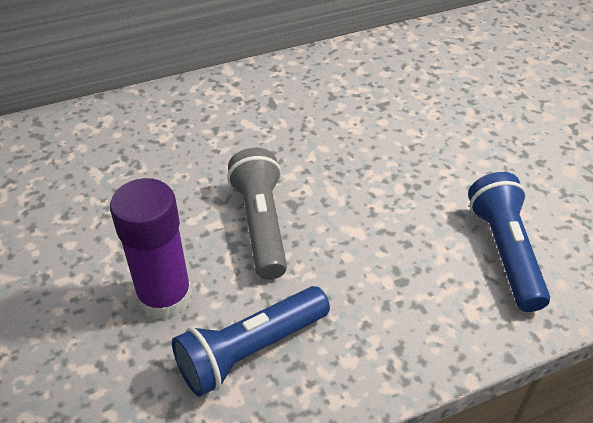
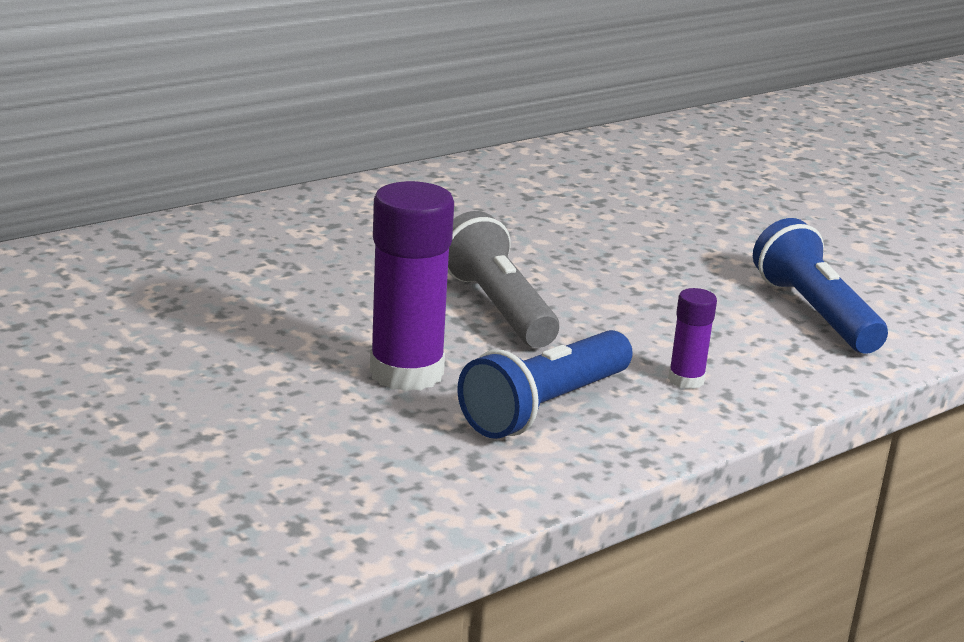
camera: 15 degrees left, 20 degrees down
none -> purple glue stick [668,288,717,389]

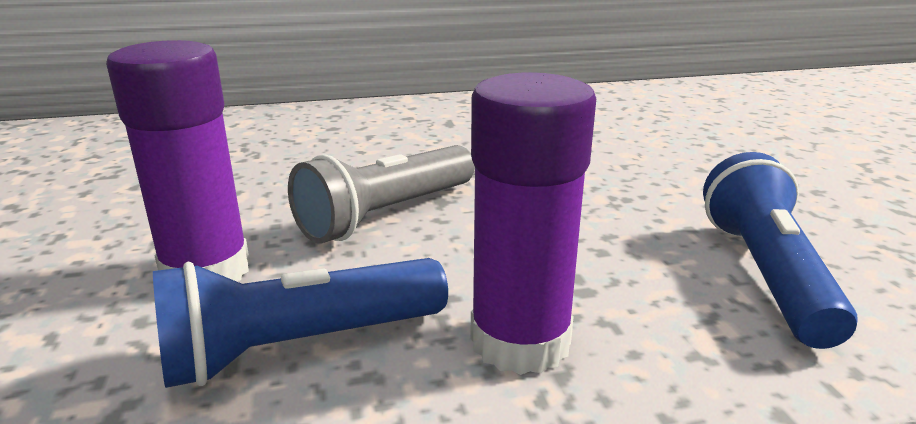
camera: 25 degrees right, 0 degrees up
grey flashlight [448,211,559,348] -> grey flashlight turned 135 degrees counterclockwise [288,145,475,244]
purple glue stick [668,288,717,389] -> purple glue stick [470,72,596,375], size x2.01

